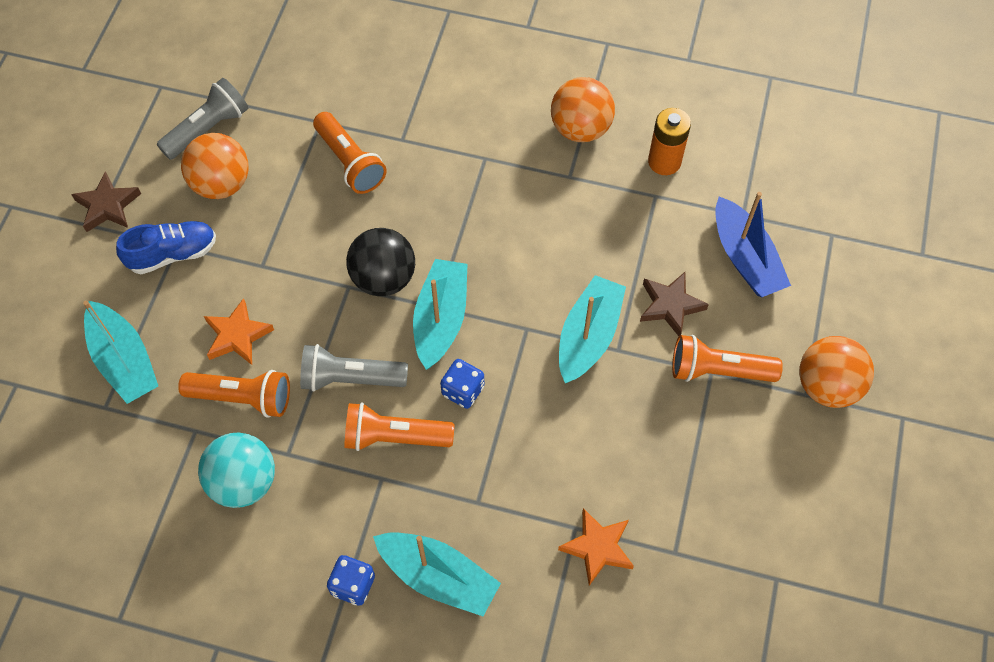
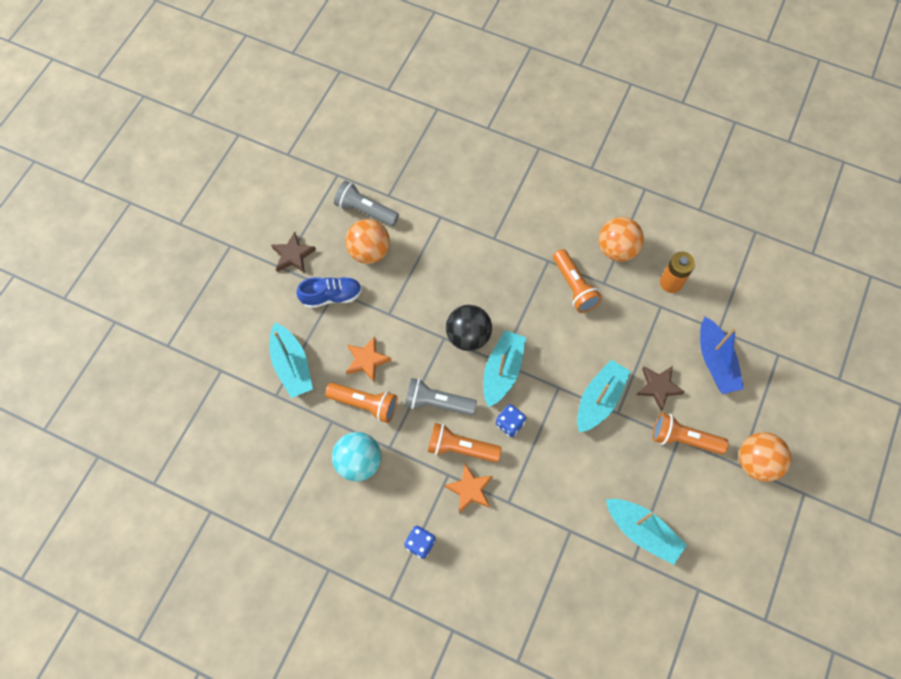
camera: 10 degrees right, 5 degrees up
grey flashlight [157,78,248,160] -> grey flashlight turned 120 degrees counterclockwise [334,181,399,226]
orange flashlight [313,112,387,194] -> orange flashlight moved to [553,249,602,313]
turquoise boat [373,533,501,616] -> turquoise boat moved to [606,499,687,565]
orange star [558,508,634,586] -> orange star moved to [444,464,493,513]

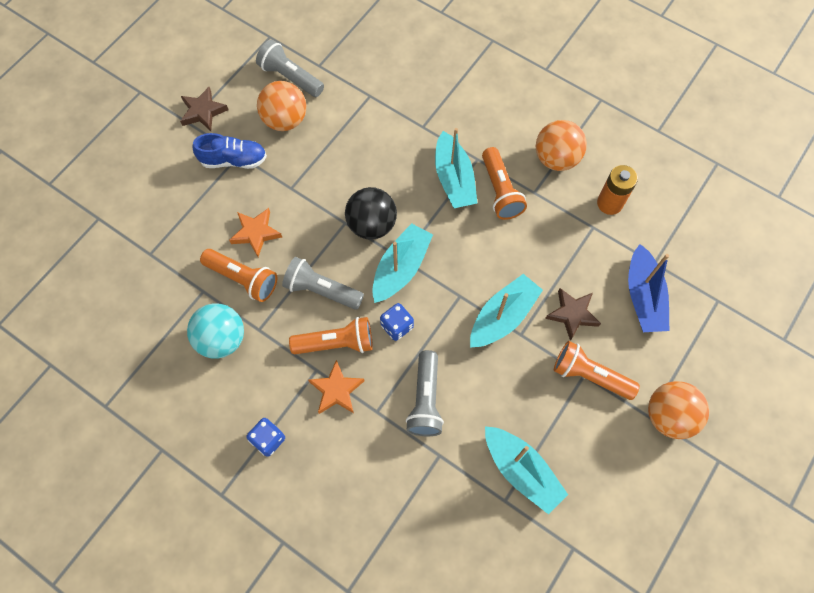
camera: 10 degrees right, 0 degrees up
turquoise boat [270,323,313,398] -> turquoise boat moved to [435,128,477,208]
orange flashlight [428,423,502,463] -> orange flashlight turned 150 degrees clockwise [289,317,373,354]
none -> grey flashlight [406,350,444,436]

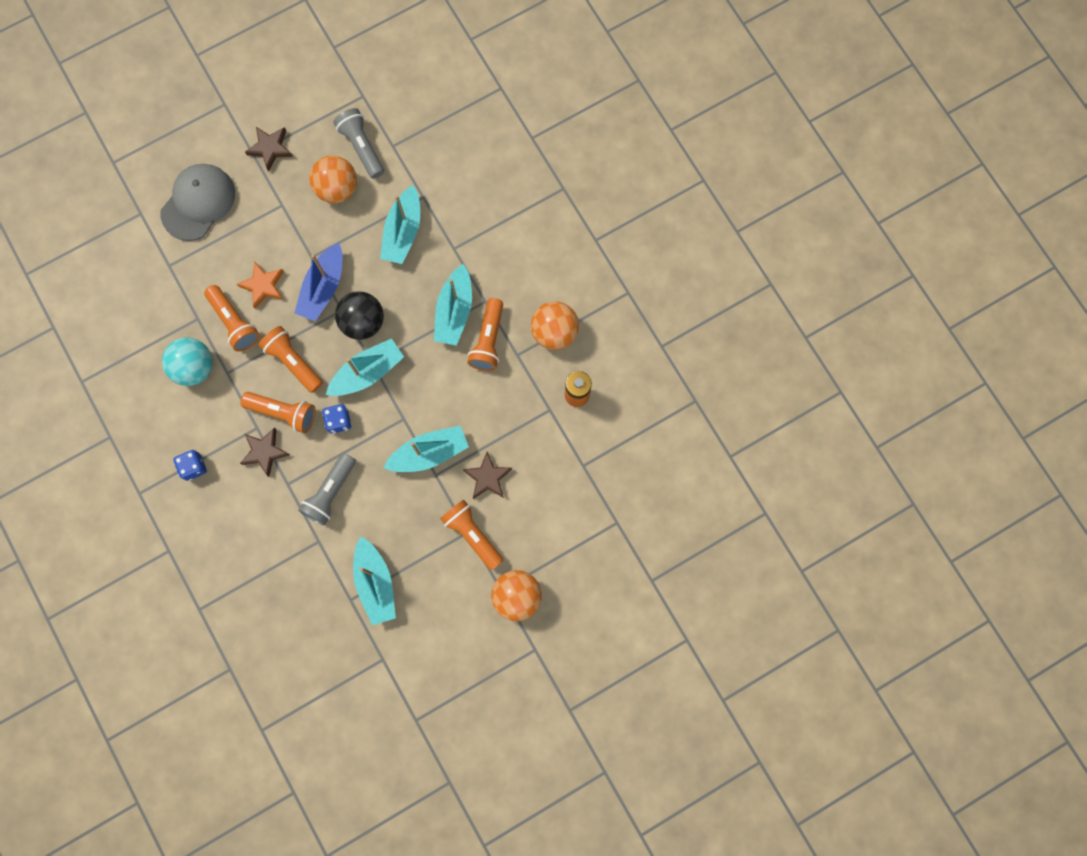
camera: 25 degrees right, 10 degrees up
blue shoe [192,133,267,169] -> none
grey flashlight [282,257,364,310] -> orange flashlight [259,326,323,393]
orange star [308,360,364,414] -> brown star [240,428,290,477]
blue boat [628,244,669,332] -> blue boat moved to [294,243,343,321]
none -> grey cap [161,164,235,241]
none -> turquoise boat [380,185,420,264]

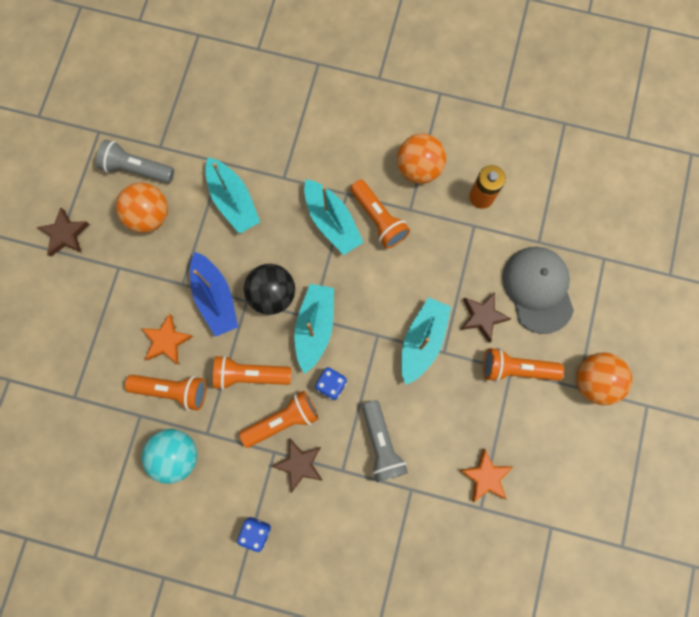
camera: 45 degrees left, 0 degrees up
grey cap [161,164,235,241] -> grey cap moved to [502,247,574,334]
turquoise boat [353,536,396,625] -> orange star [459,449,513,502]

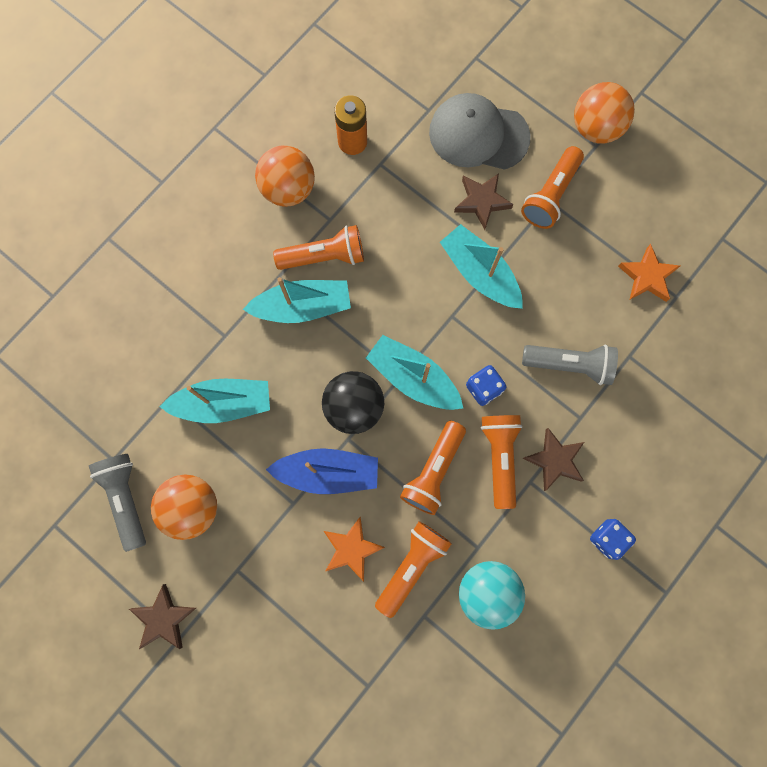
camera: 65 degrees left, 0 degrees up
grey flashlight [96,140,174,183] -> grey flashlight turned 120 degrees clockwise [89,454,146,552]

